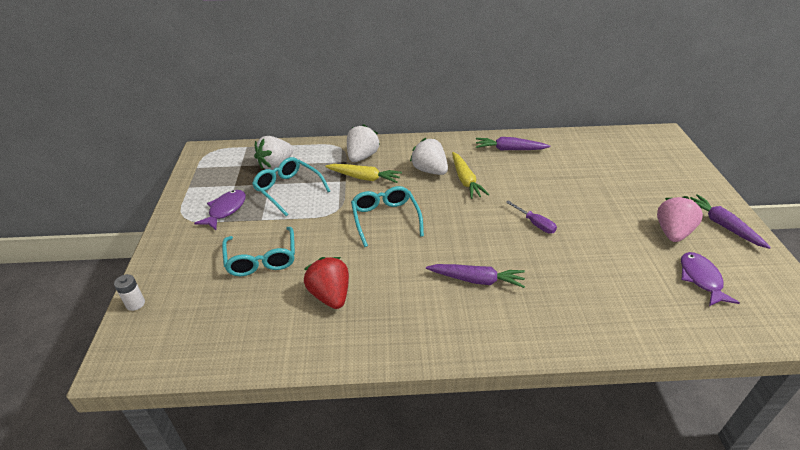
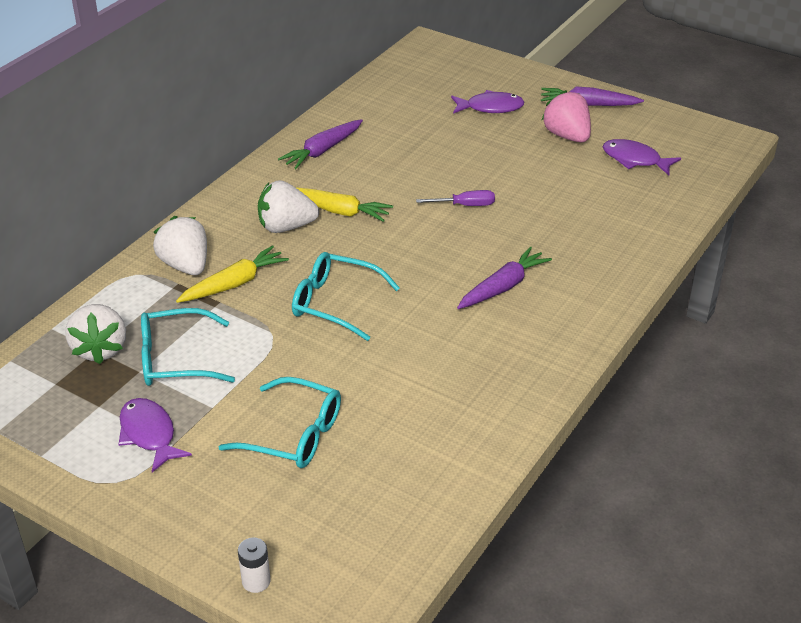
camera: 55 degrees left, 0 degrees up
red strawberry [304,257,349,309] -> none
none -> purple fish [451,90,524,114]

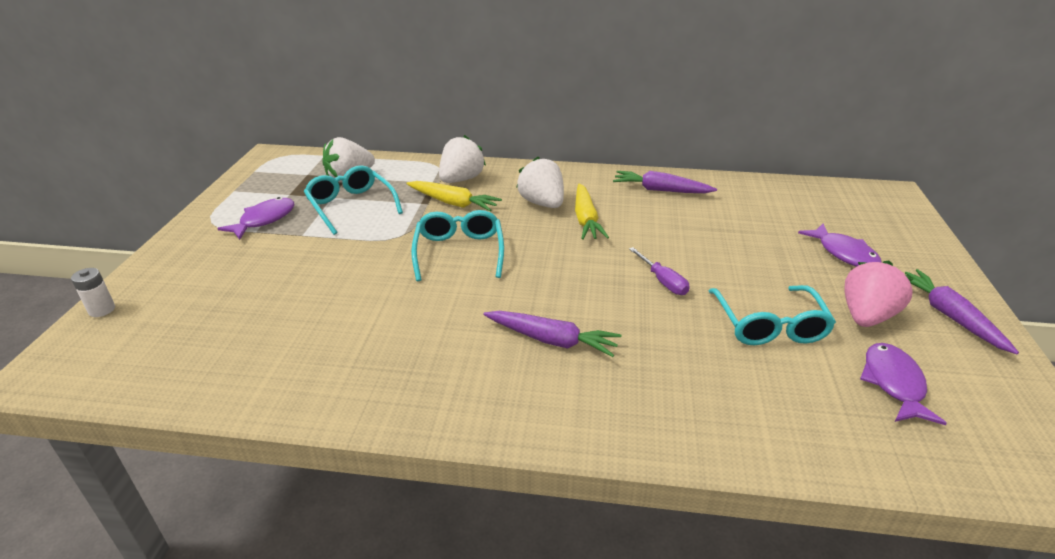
camera: 65 degrees right, 5 degrees down
turquoise glasses [219,377,341,468] -> turquoise glasses moved to [709,285,836,345]

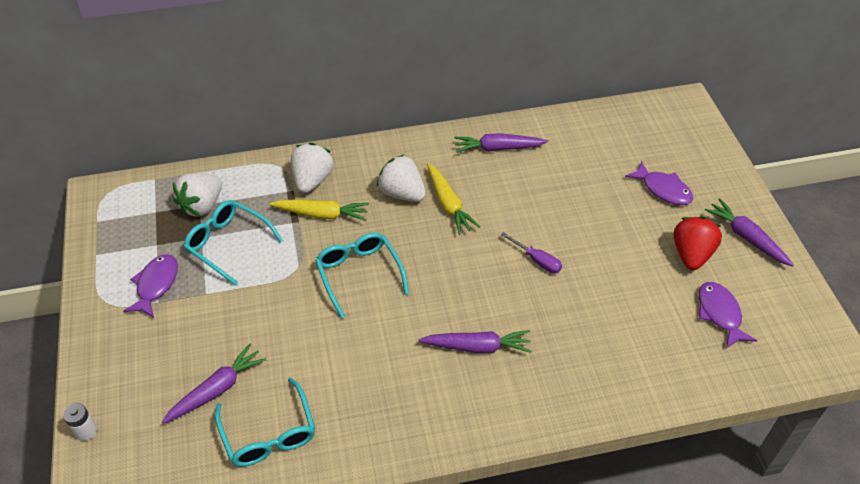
camera: 20 degrees left, 15 degrees up
turquoise glasses [709,285,836,345] -> turquoise glasses moved to [215,377,315,467]
pink strawberry [844,260,914,327] -> red strawberry [674,216,722,270]
none -> purple carrot [162,343,266,424]

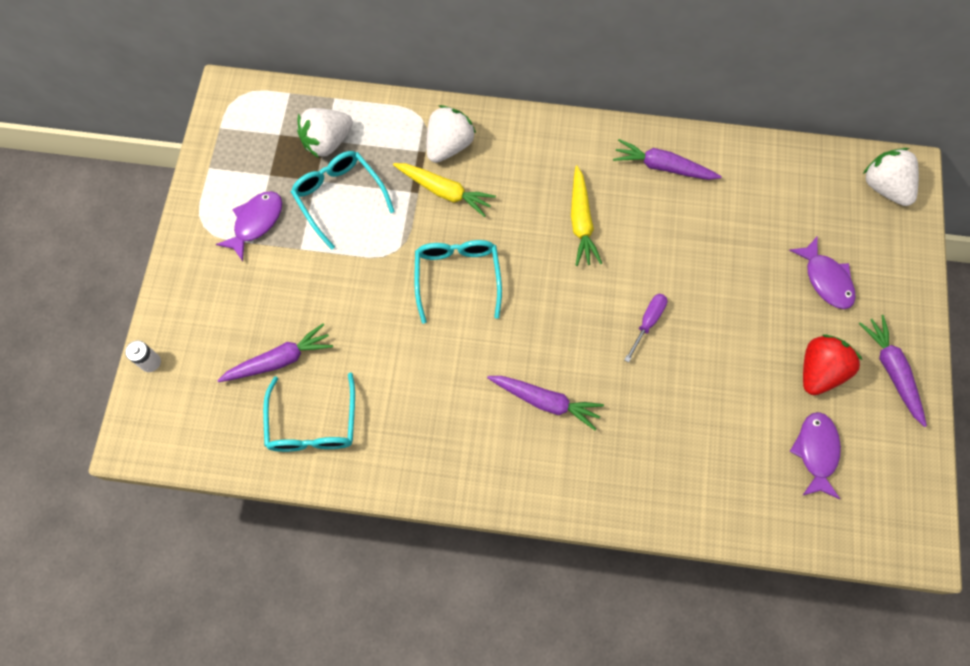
camera: 20 degrees right, 20 degrees up
white strawberry [377,154,426,202] -> white strawberry moved to [863,148,919,206]
purple screwdriver [501,232,562,274] -> purple screwdriver turned 120 degrees counterclockwise [624,294,668,362]

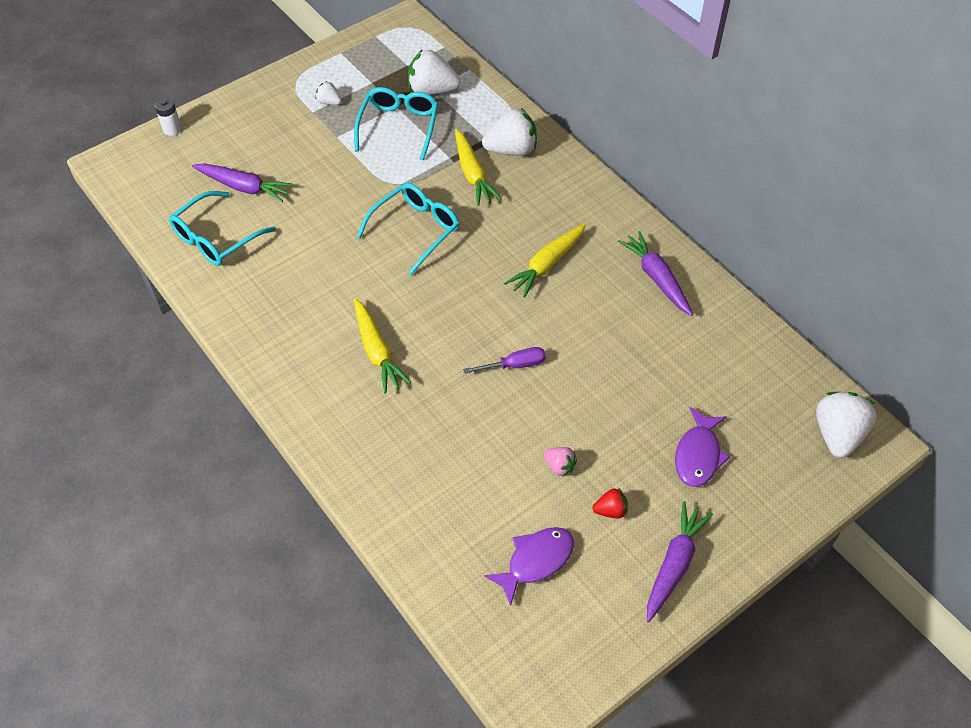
camera: 45 degrees right, 15 degrees down
purple fish [216,191,282,261] -> white strawberry [315,81,342,105]
purple carrot [487,376,604,430] -> yellow carrot [354,298,412,393]
red strawberry [803,334,862,395] -> red strawberry [592,488,628,518], size x0.51
none -> pink strawberry [544,447,577,477]

